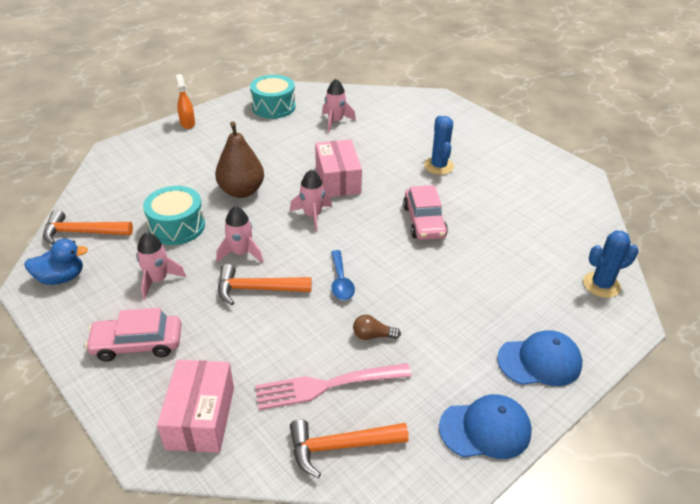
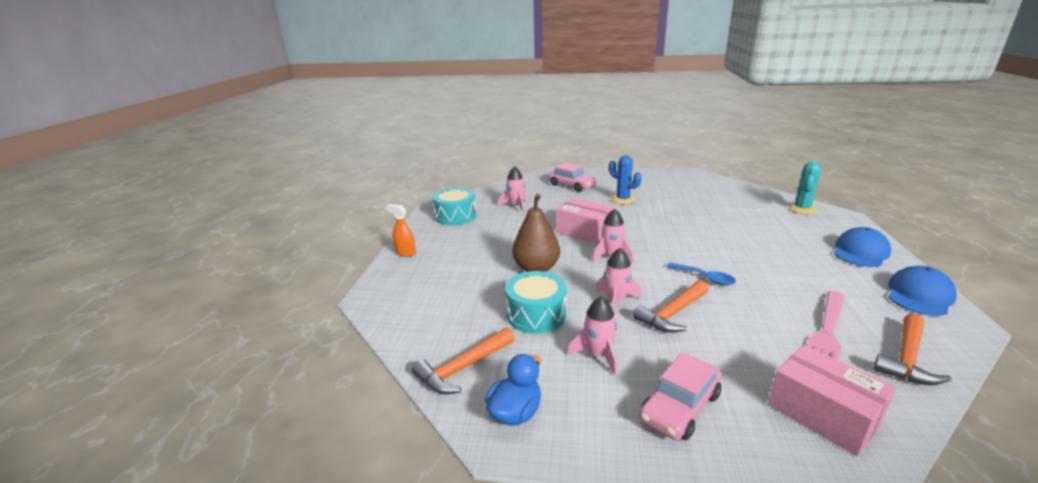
camera: 40 degrees left, 15 degrees down
brown light bulb [353,315,401,340] -> none
pink car [403,185,448,240] -> pink car moved to [548,163,597,192]
blue cactus [583,230,638,298] -> turquoise cactus [788,162,821,214]

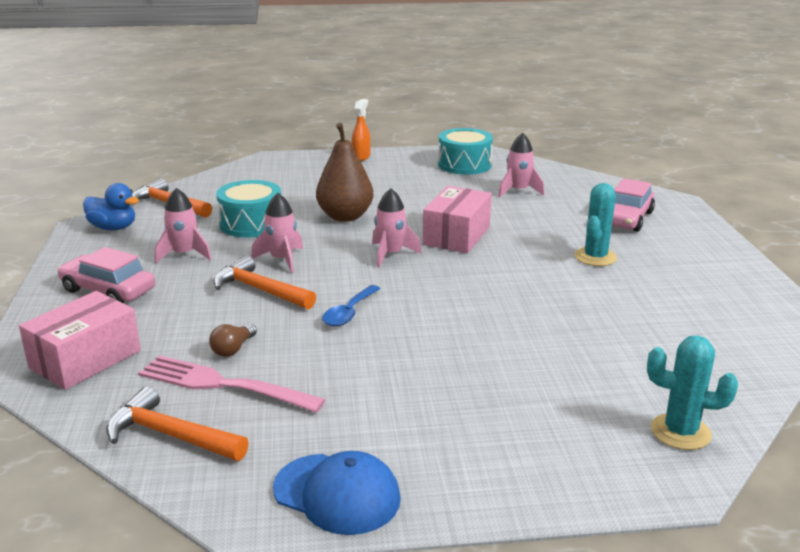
camera: 75 degrees right, 0 degrees up
blue cactus [609,155,642,204] -> turquoise cactus [575,183,617,266]
blue cap [834,227,891,267] -> none
none -> brown light bulb [209,324,257,357]

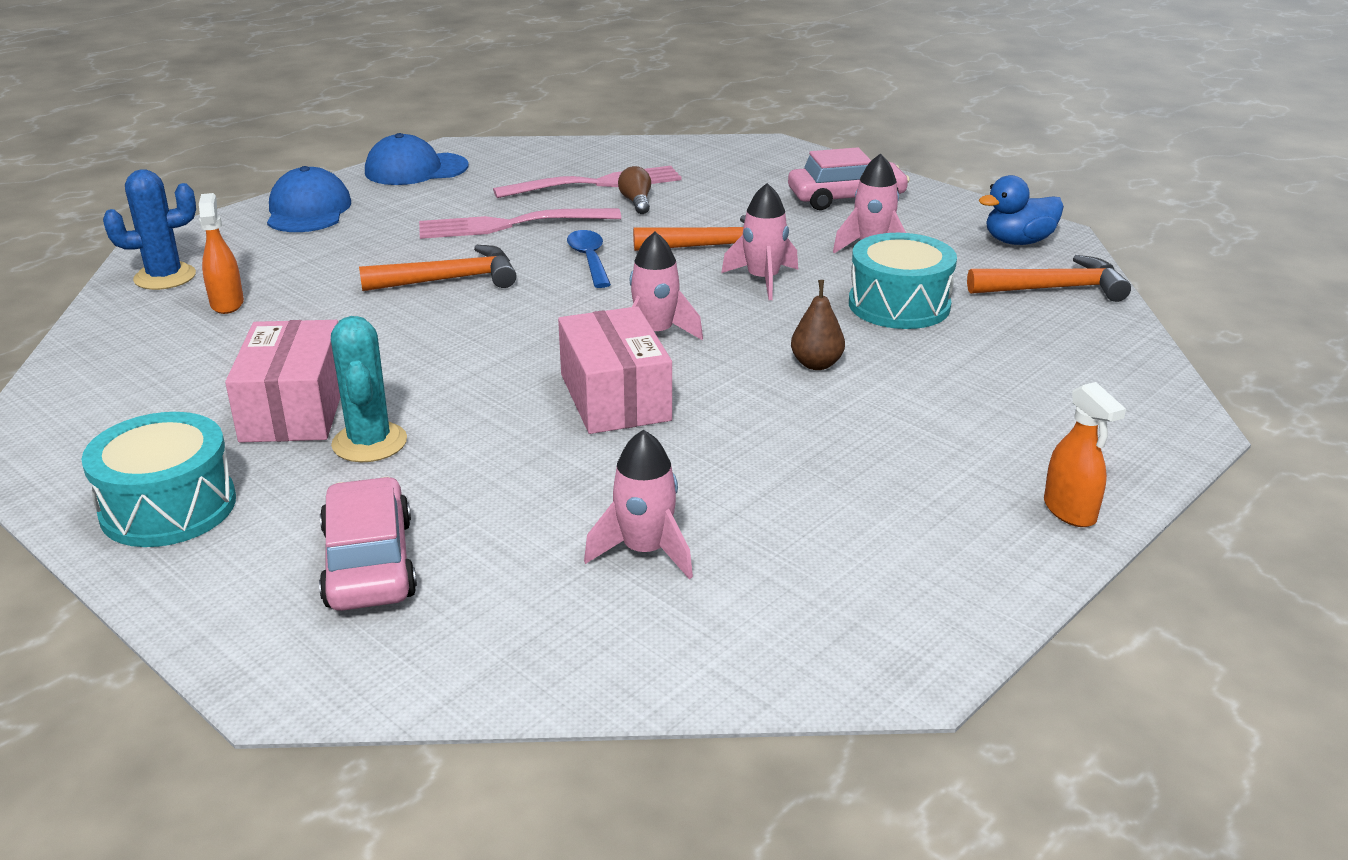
camera: 140 degrees right, 5 degrees up
pink box [19,291,141,390] -> pink box moved to [225,320,340,443]
orange hammer [106,386,249,461] -> orange hammer moved to [359,245,517,291]
brown pear [316,123,373,222] -> brown pear [791,280,845,370], size x0.53
turquoise drum [438,128,493,175] -> turquoise drum moved to [81,412,236,547]
turquoise cactus [647,336,738,450] -> blue cactus [103,169,196,290]
none -> orange spray bottle [199,193,244,314]
none -> blue cap [267,166,351,232]
none -> pink fork [419,208,621,239]

